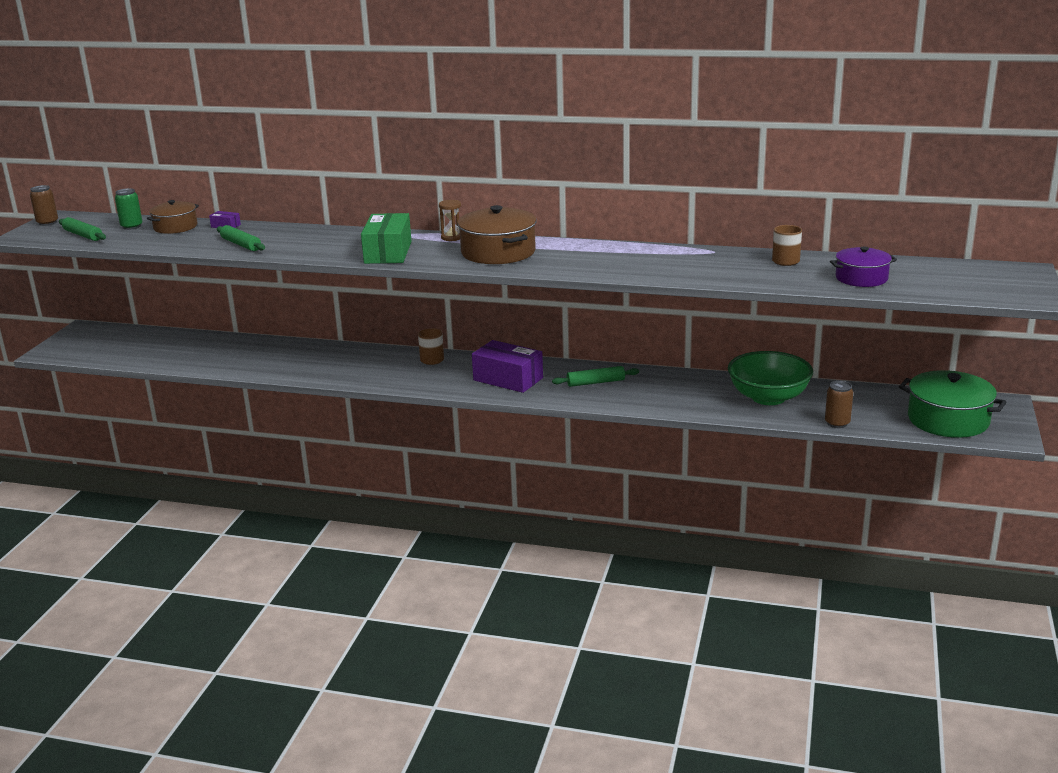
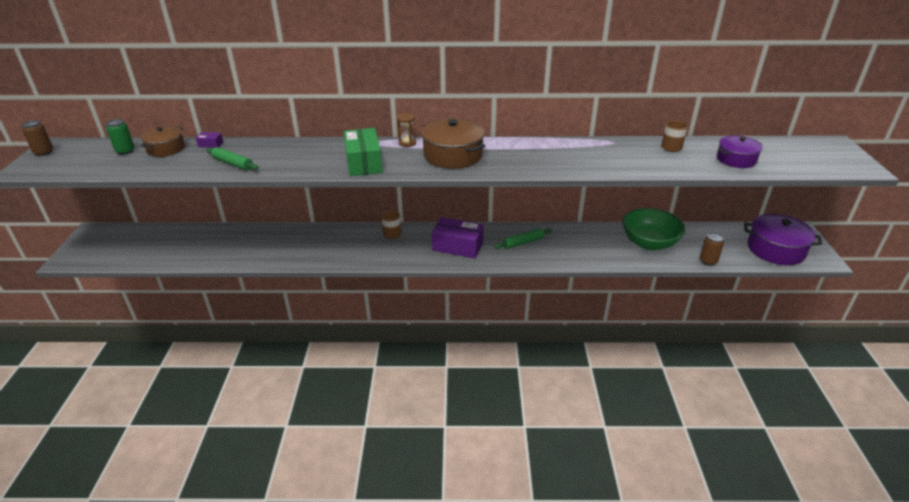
camera: 15 degrees left, 10 degrees up
green rolling pin [59,217,106,241] -> none
green pot [899,370,1006,438] -> purple pot [744,214,822,265]

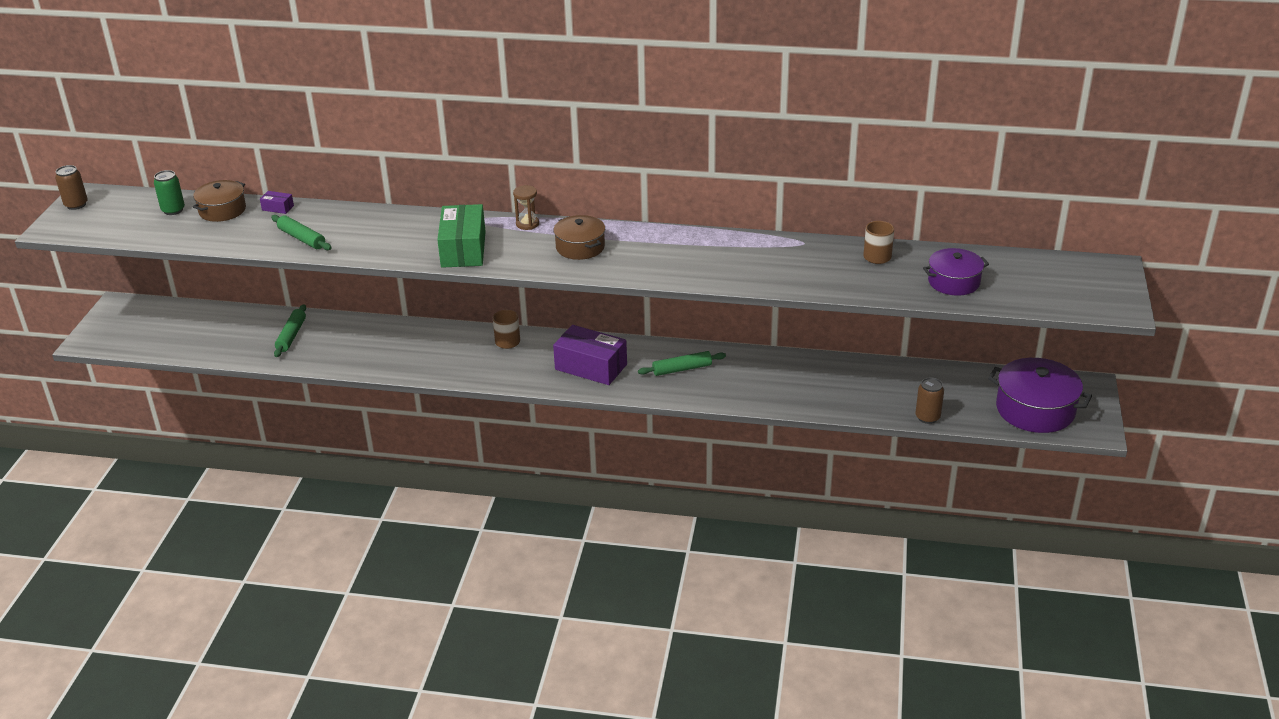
camera: 10 degrees right, 0 degrees up
brown pot [421,118,485,169] -> brown pot [553,215,605,260], size x0.63
green bowl [622,208,685,250] -> none
none -> green rolling pin [274,304,306,357]

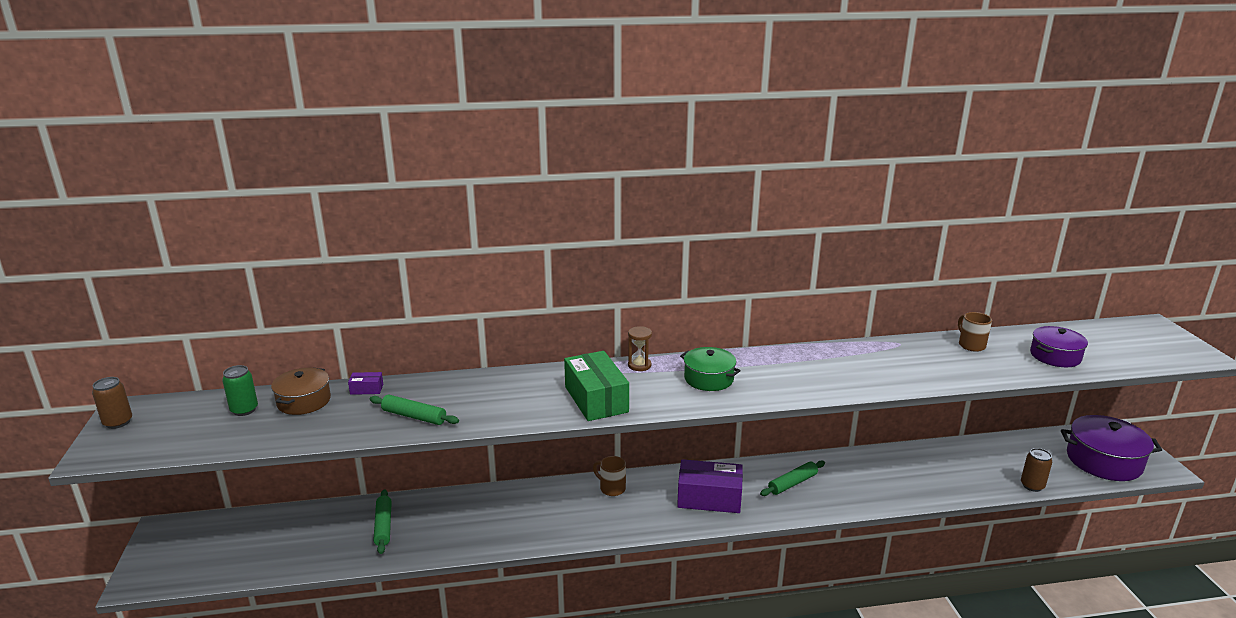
camera: 20 degrees left, 10 degrees down
brown pot [553,215,605,260] -> green pot [680,347,741,391]

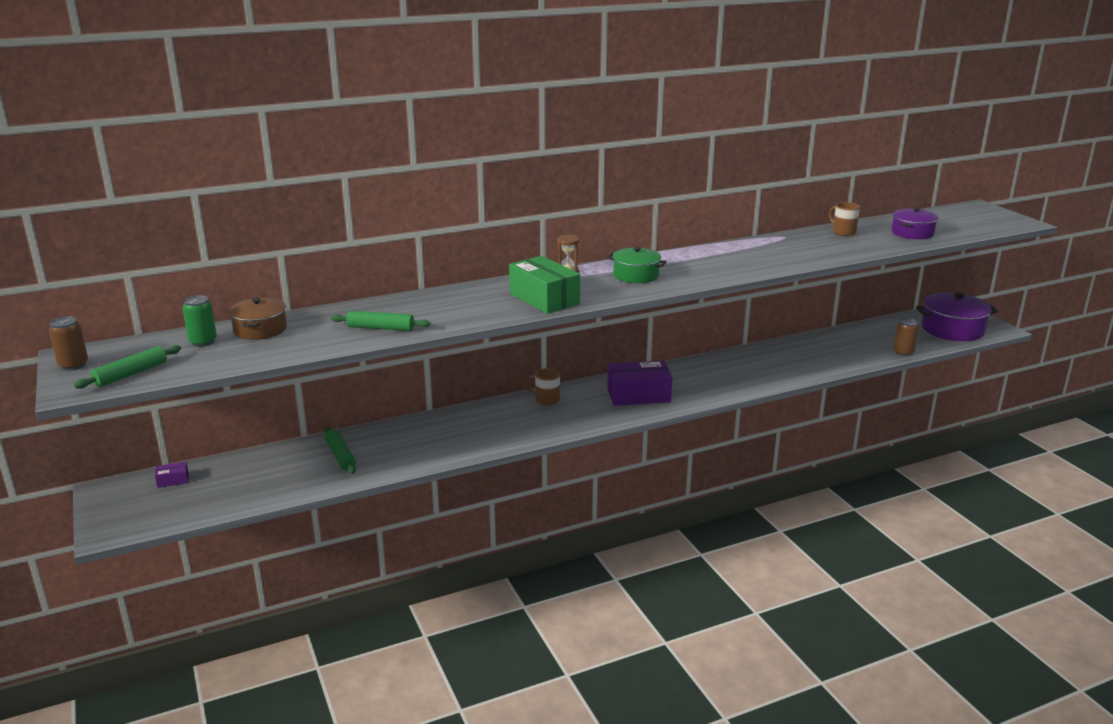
camera: 15 degrees left, 0 degrees up
purple box [348,372,383,395] -> purple box moved to [155,462,189,488]
green rolling pin [760,461,825,496] -> green rolling pin moved to [74,345,181,389]

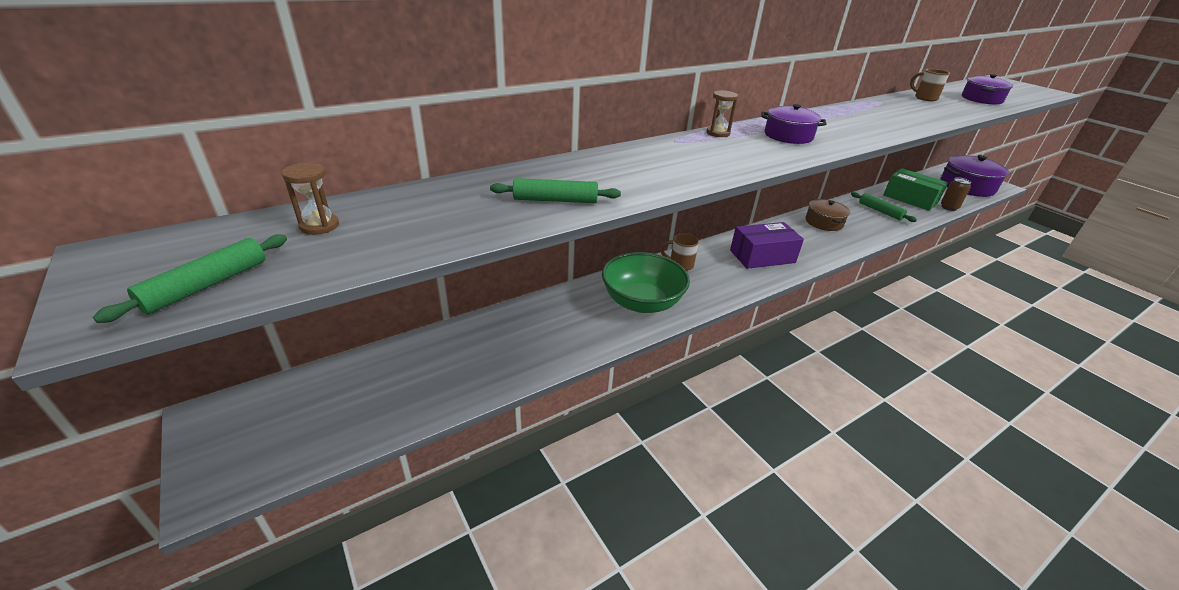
camera: 10 degrees left, 10 degrees up
brown can [49,316,88,371] -> none
purple box [155,462,189,488] -> none
green can [182,295,217,347] -> brown hourglass [282,162,339,235]
brown pot [229,297,287,340] -> brown pot moved to [806,199,850,231]
green rolling pin [325,427,356,474] -> green rolling pin moved to [851,192,917,222]
green box [509,256,580,314] -> green box moved to [883,168,948,211]
green pot [607,247,667,283] -> purple pot [762,104,826,144]
none -> green bowl [602,252,690,313]

